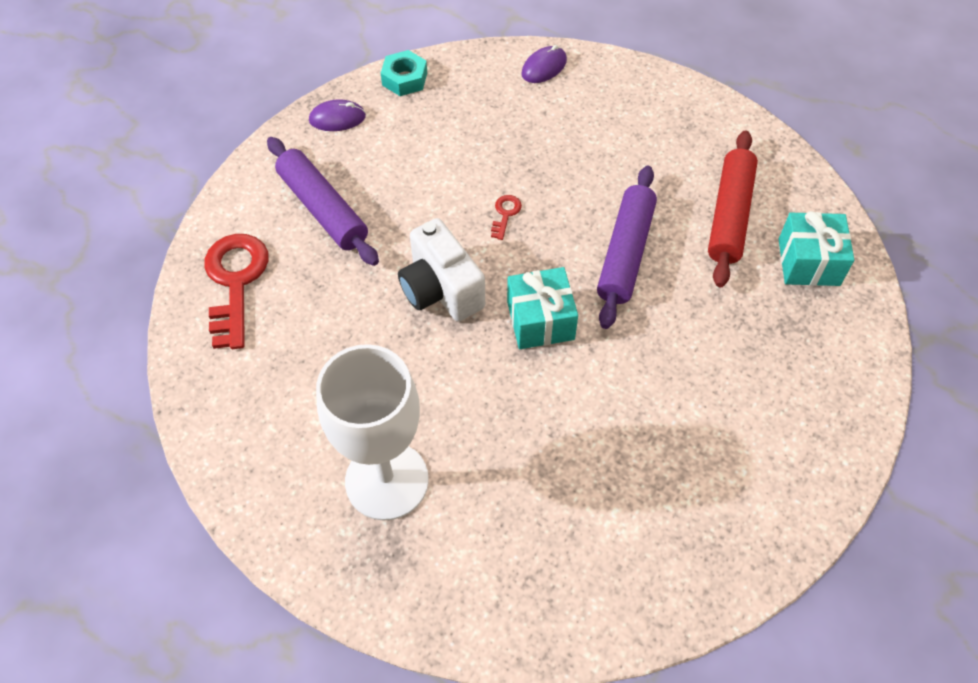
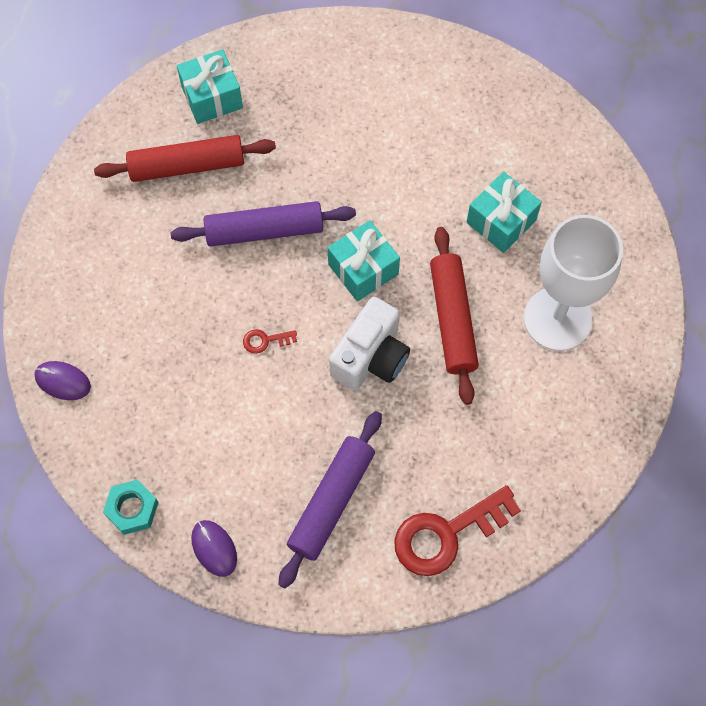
camera: 115 degrees left, 10 degrees up
none -> red rolling pin [430,227,479,405]
none -> turquoise gift [467,171,542,253]

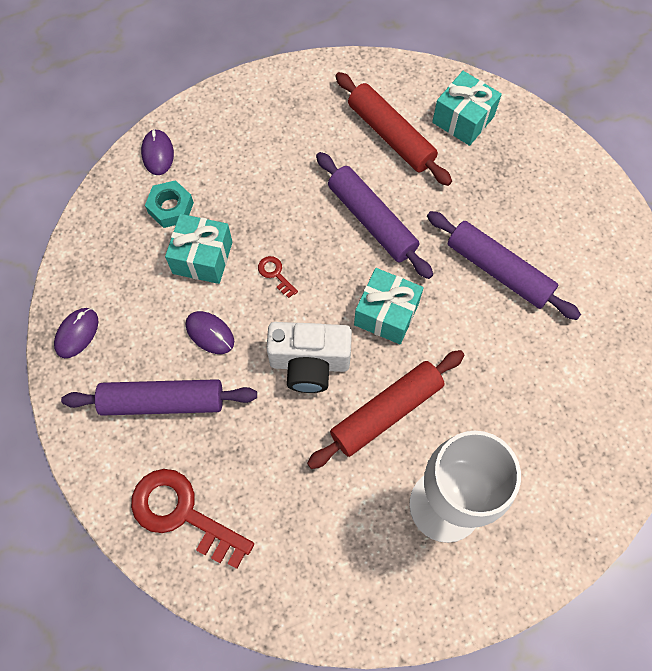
camera: 60 degrees right, 0 degrees up
turquoise nut [103,480,159,535] -> turquoise nut moved to [145,180,194,228]
turquoise gift [467,171,542,253] -> turquoise gift moved to [165,214,233,284]
none -> purple mouse [186,311,234,354]
none -> purple rolling pin [427,211,581,320]

